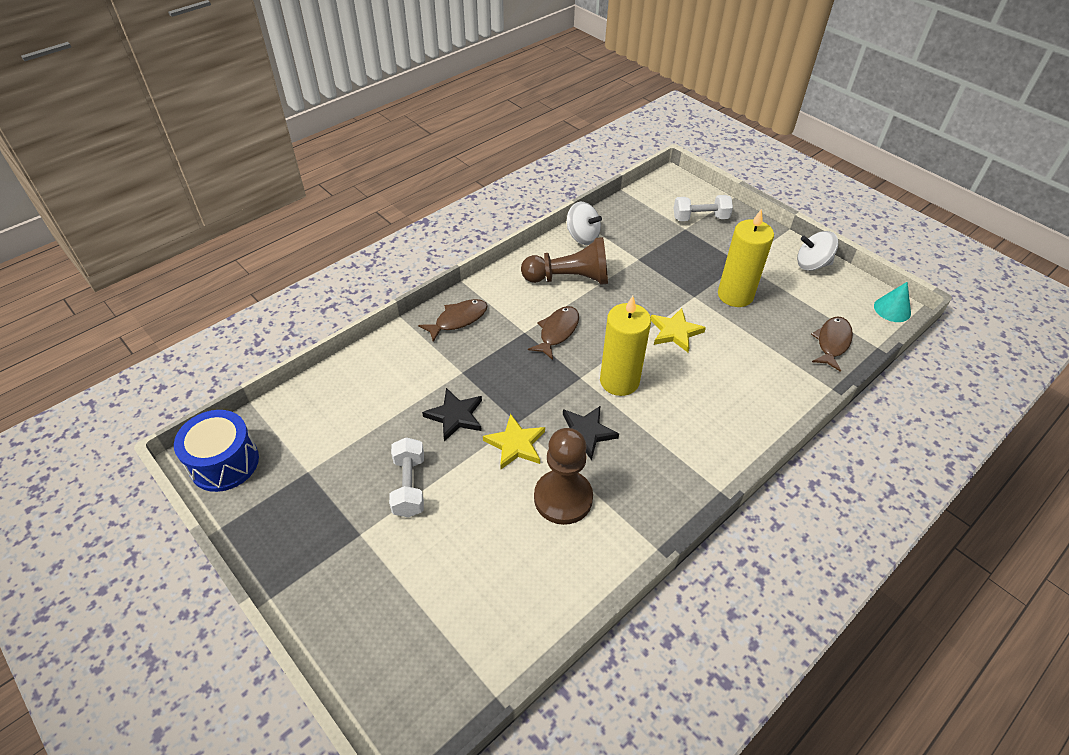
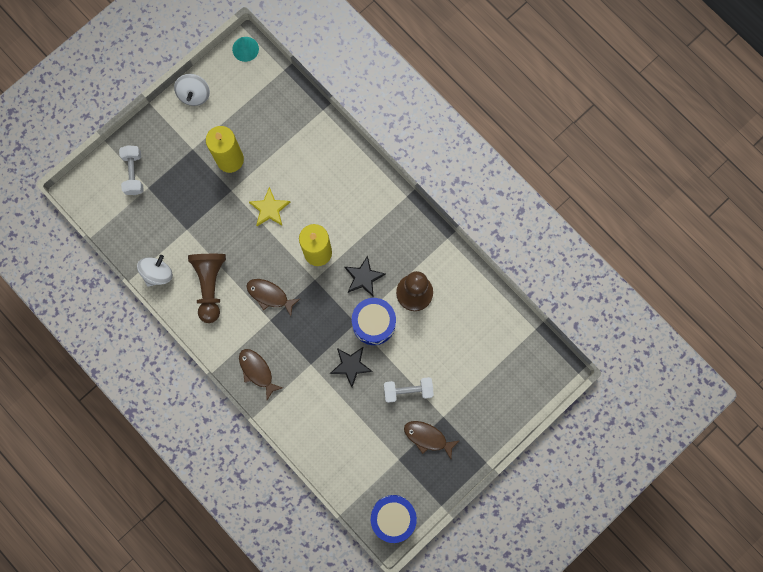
camera: 90 degrees left, 30 degrees up
yellow star [483,414,545,469] -> blue drum [352,298,396,345]
brown fish [811,316,853,372] -> brown fish moved to [404,421,459,459]

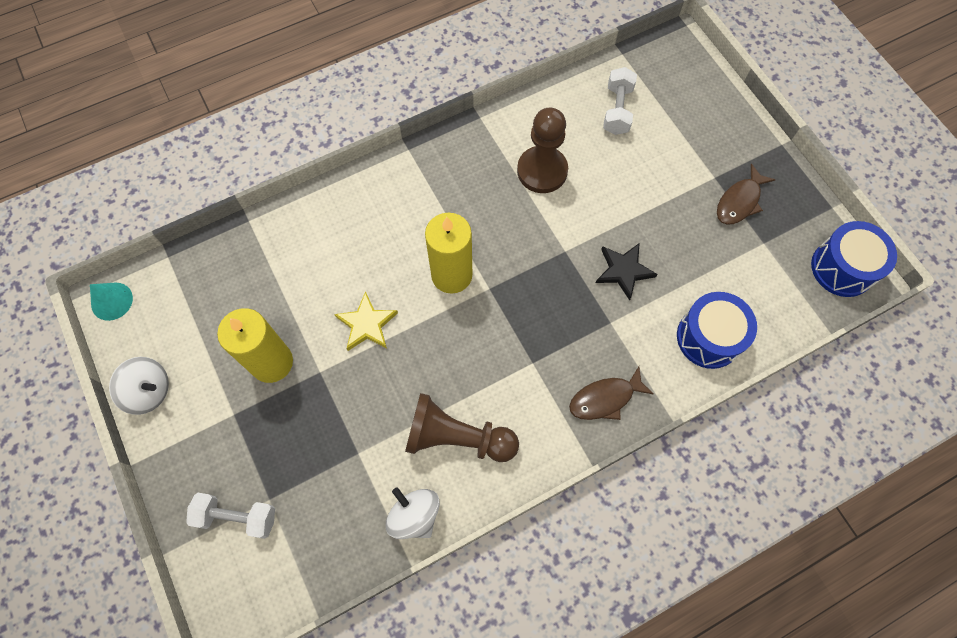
camera: 75 degrees left, 10 degrees down
brown fish [246,279,300,316] -> none
black star [344,256,386,296] -> none
blue drum [352,298,396,345] -> blue drum moved to [677,292,757,369]
white dumbbell [384,377,434,403] -> white dumbbell moved to [603,67,637,135]

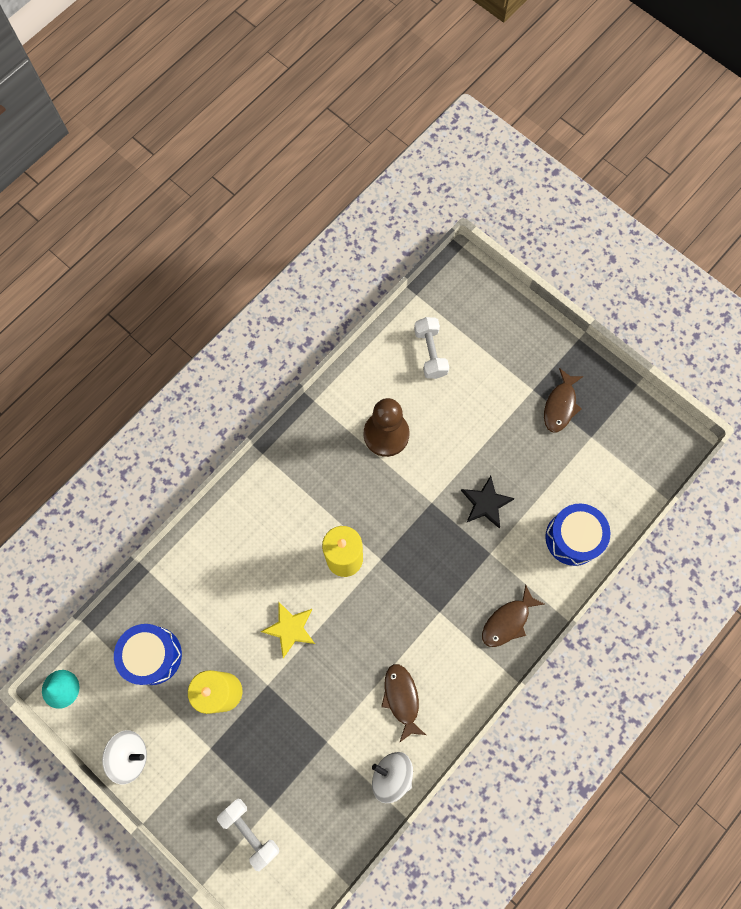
camera: 20 degrees left, 5 degrees up
white dumbbell [186,493,275,539] -> white dumbbell turned 60 degrees clockwise [217,798,279,871]
brown pawn [405,393,519,462] -> brown fish [381,664,426,743]
blue drum [811,221,897,297] -> blue drum moved to [114,624,182,685]

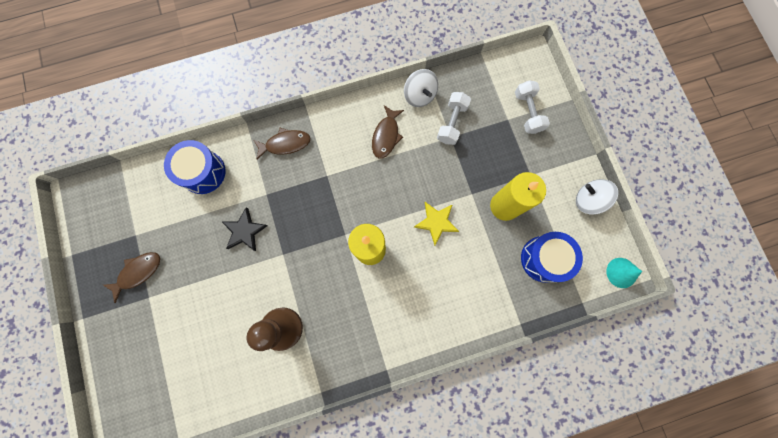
camera: 150 degrees left, 5 degrees up
white dumbbell [414,317,449,379] -> white dumbbell moved to [437,92,471,145]

